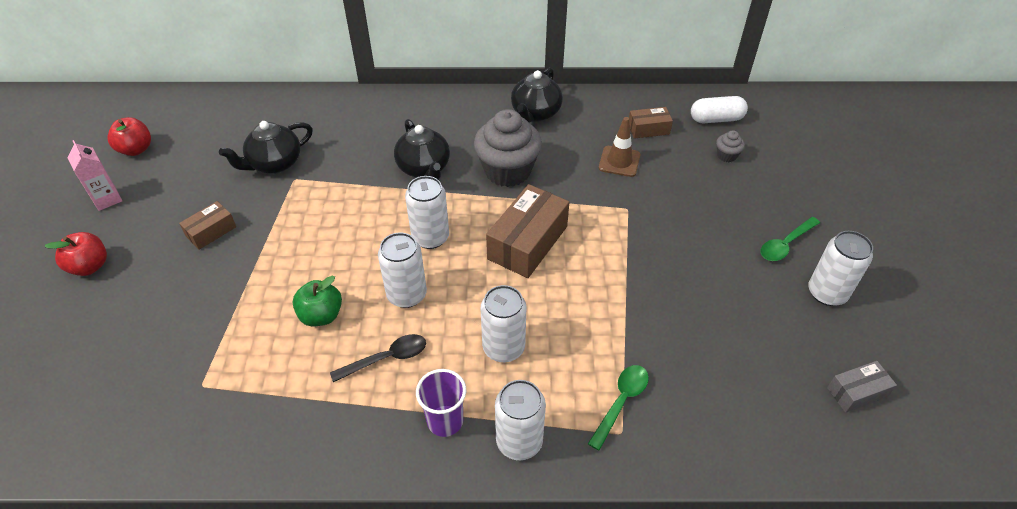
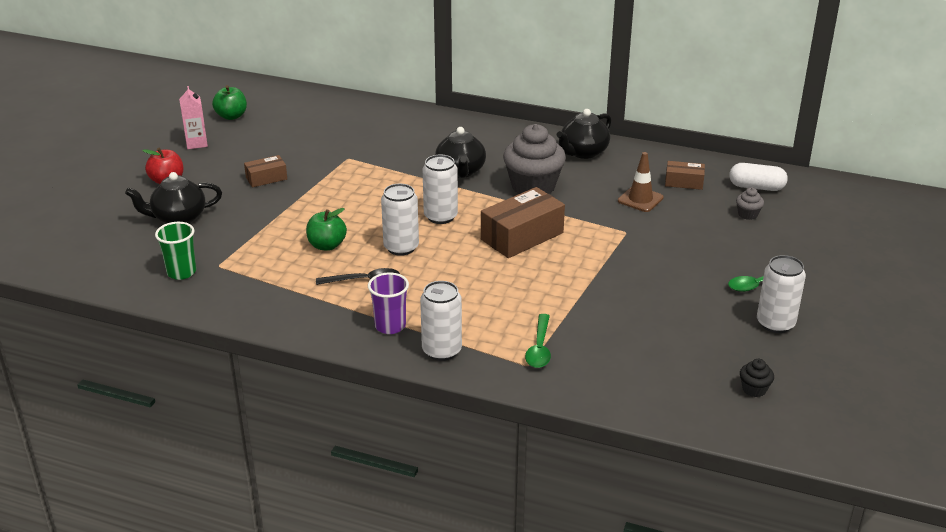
camera: 20 degrees right, 15 degrees down
red apple [108,117,151,156] -> green apple [212,85,247,120]
black teapot [219,121,313,174] -> black teapot moved to [125,172,222,223]
white can [480,285,527,362] -> none
green spoon [588,365,649,451] -> green spoon turned 135 degrees clockwise [525,314,551,368]
grey box [827,361,897,413] -> black cupcake [740,359,774,397]
none -> green cup [155,222,196,280]

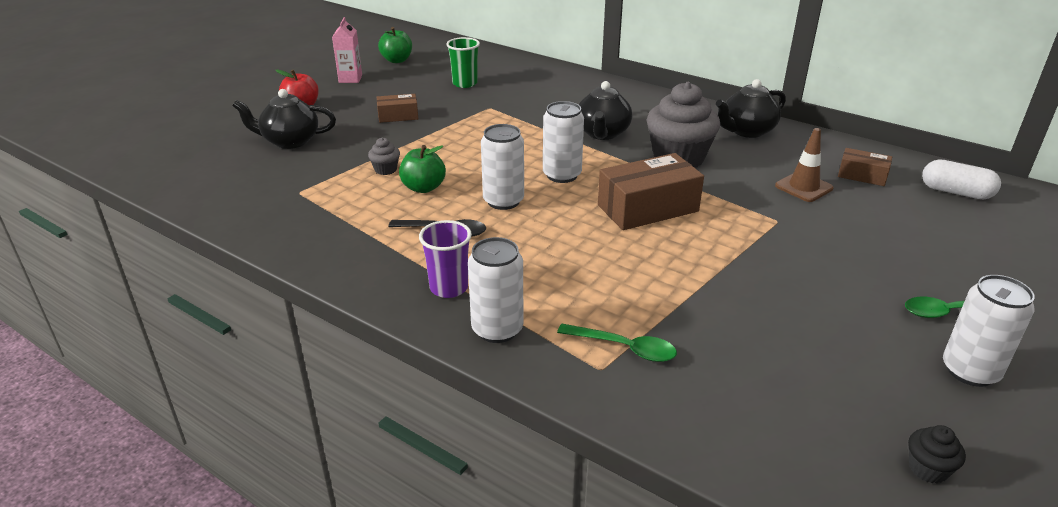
camera: 15 degrees right, 0 degrees up
green cup [155,222,196,280] -> green cup moved to [446,37,480,88]
green spoon [525,314,551,368] -> green spoon turned 90 degrees counterclockwise [557,324,677,362]
grey cupcake [736,188,764,220] -> grey cupcake moved to [368,137,400,175]

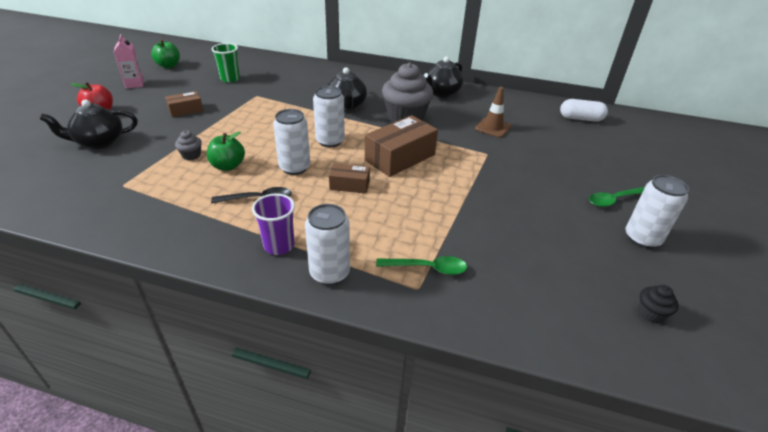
camera: 20 degrees left, 5 degrees up
brown box [838,148,892,186] -> brown box moved to [329,163,370,194]

